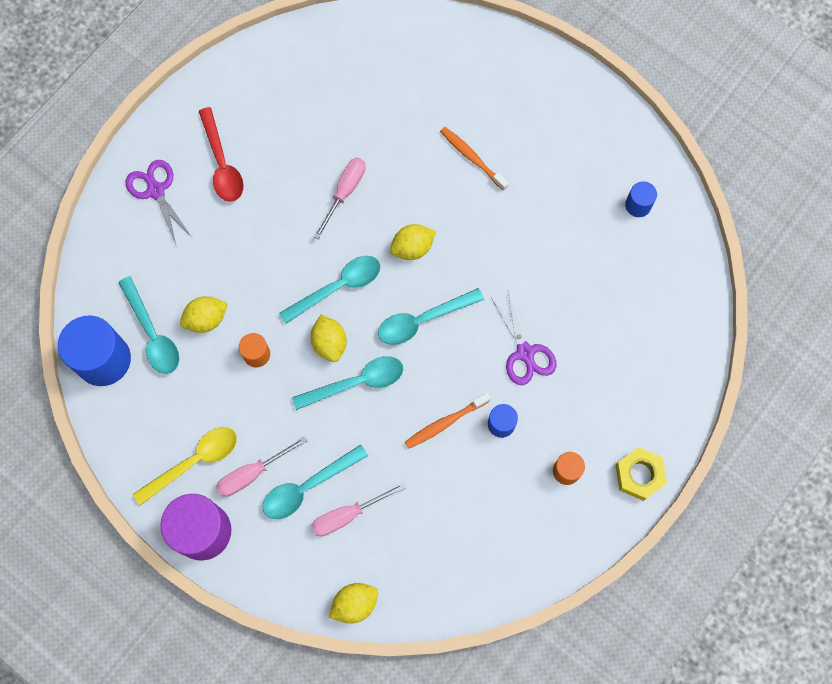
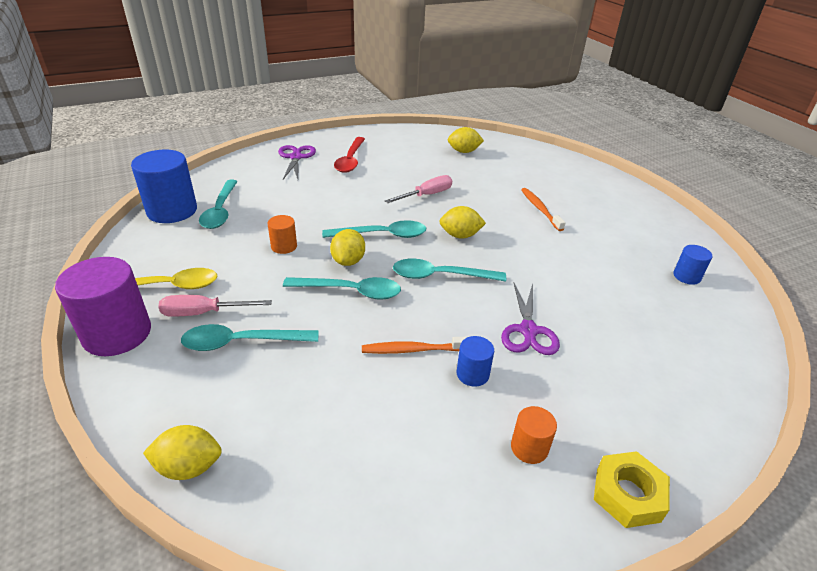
camera: 25 degrees right, 35 degrees down
yellow lemon [180,296,228,333] -> yellow lemon moved to [447,127,484,153]
pink screwdriver [311,483,406,536] -> none

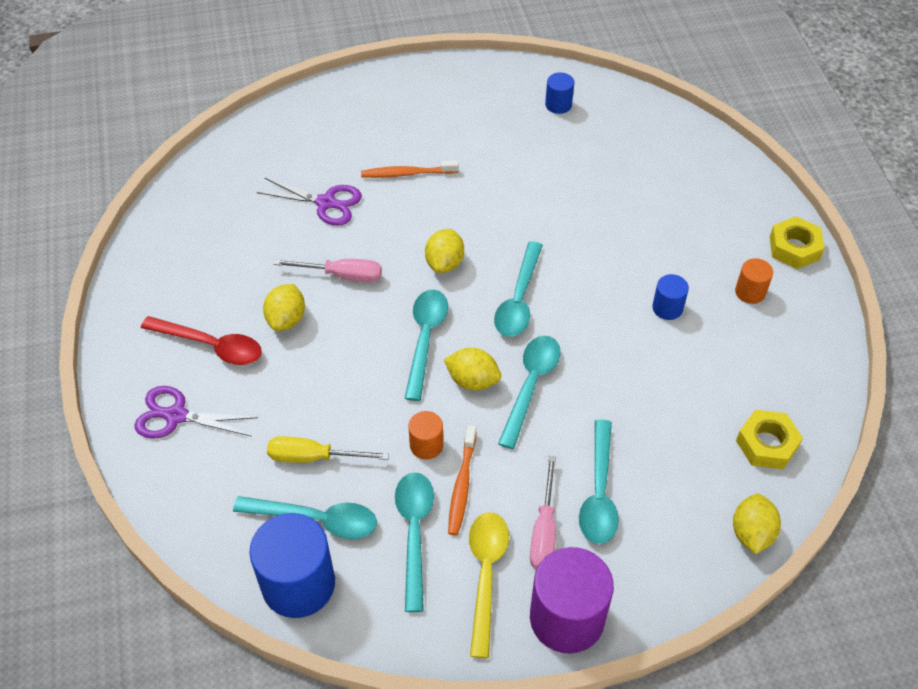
camera: 75 degrees left, 15 degrees up
orange toothbrush [362,337,467,354] -> orange toothbrush moved to [448,425,477,536]
pink screwdriver [385,175,452,203] -> pink screwdriver turned 120 degrees clockwise [274,259,382,282]
yellow lemon [447,127,484,153] -> yellow lemon moved to [263,284,305,331]
purple scissors [501,283,560,355] -> purple scissors moved to [257,178,362,225]
none -> yellow screwdriver [267,436,389,463]
none -> turquoise spoon [395,472,434,612]
none -> yellow nut [736,410,803,469]

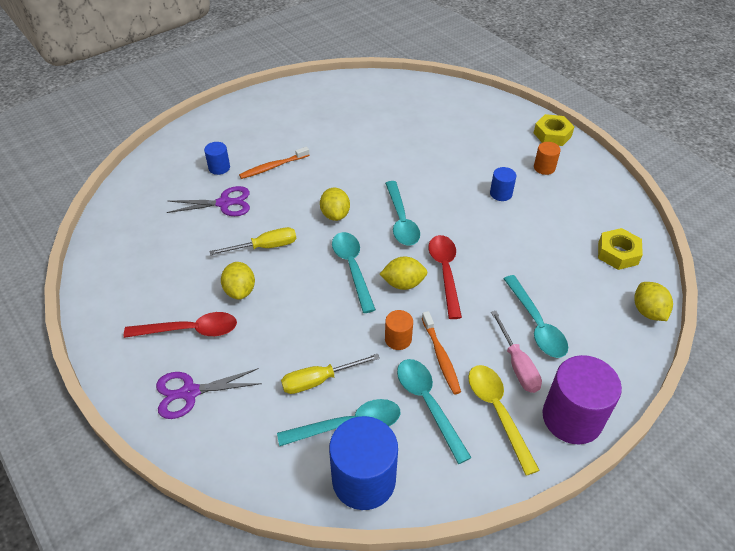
camera: 25 degrees left, 5 degrees down
pink screwdriver [274,259,382,282] -> yellow screwdriver [209,227,296,255]
turquoise spoon [498,336,561,449] -> red spoon [428,235,462,319]
blue cylinder [545,72,574,114] -> blue cylinder moved to [204,142,230,175]

